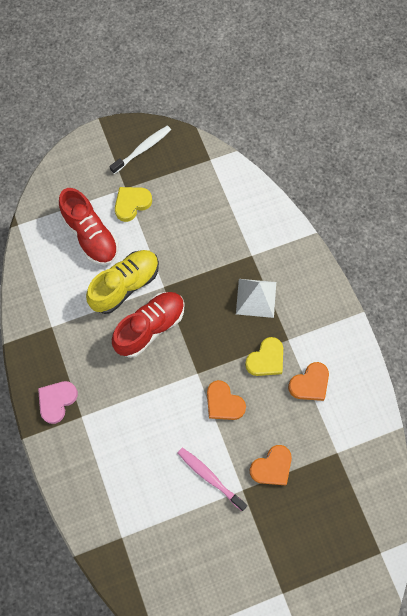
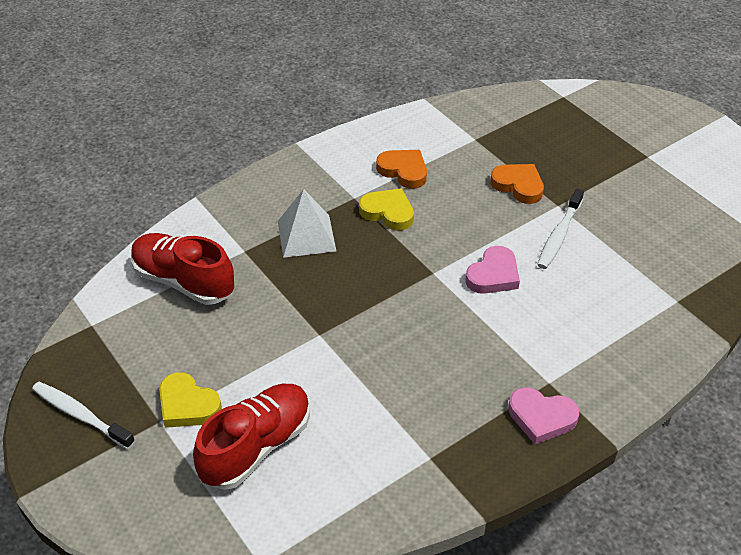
camera: 105 degrees left, 25 degrees down
yellow shoe [86,250,159,314] -> none
red shoe [112,292,184,358] -> red shoe moved to [131,233,235,305]
pink toothbrush [178,447,247,511] -> white toothbrush [537,189,584,269]
orange heart [207,380,246,420] -> none
none -> pink heart [466,246,520,294]

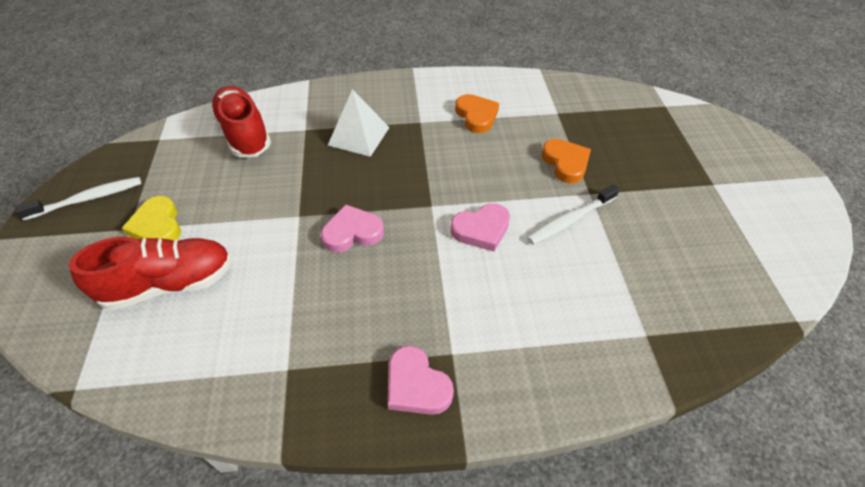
camera: 30 degrees right, 5 degrees up
white toothbrush [32,382,135,449] -> white toothbrush turned 90 degrees clockwise [15,177,142,220]
yellow heart [359,188,414,231] -> none
none -> pink heart [321,204,384,253]

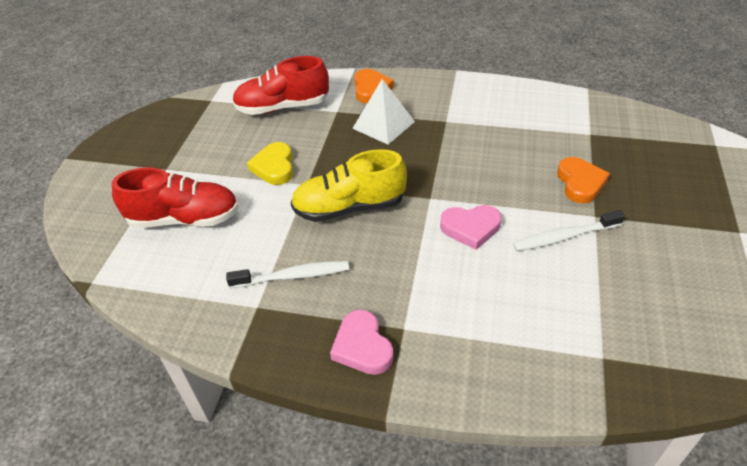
camera: 20 degrees right, 5 degrees down
white toothbrush [15,177,142,220] -> white toothbrush moved to [226,261,349,288]
yellow heart [122,196,181,241] -> yellow heart moved to [247,142,293,185]
red shoe [210,86,271,158] -> red shoe turned 90 degrees counterclockwise [232,56,329,115]
pink heart [321,204,384,253] -> yellow shoe [290,149,407,222]
orange heart [455,94,499,133] -> orange heart moved to [354,69,394,103]

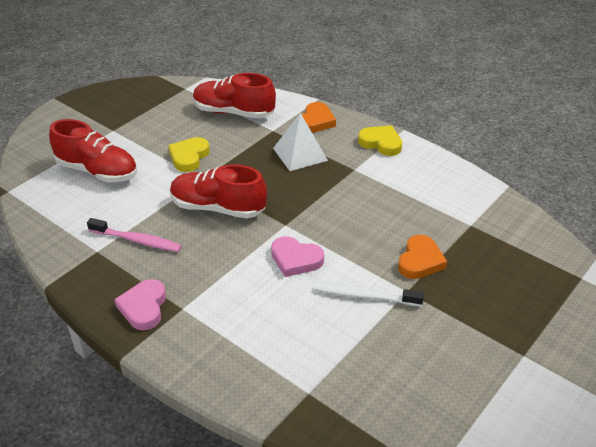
camera: 25 degrees right, 5 degrees down
white toothbrush [226,261,349,288] -> pink toothbrush [87,218,182,252]
yellow shoe [290,149,407,222] -> red shoe [170,164,267,219]
none -> yellow heart [358,126,402,156]

